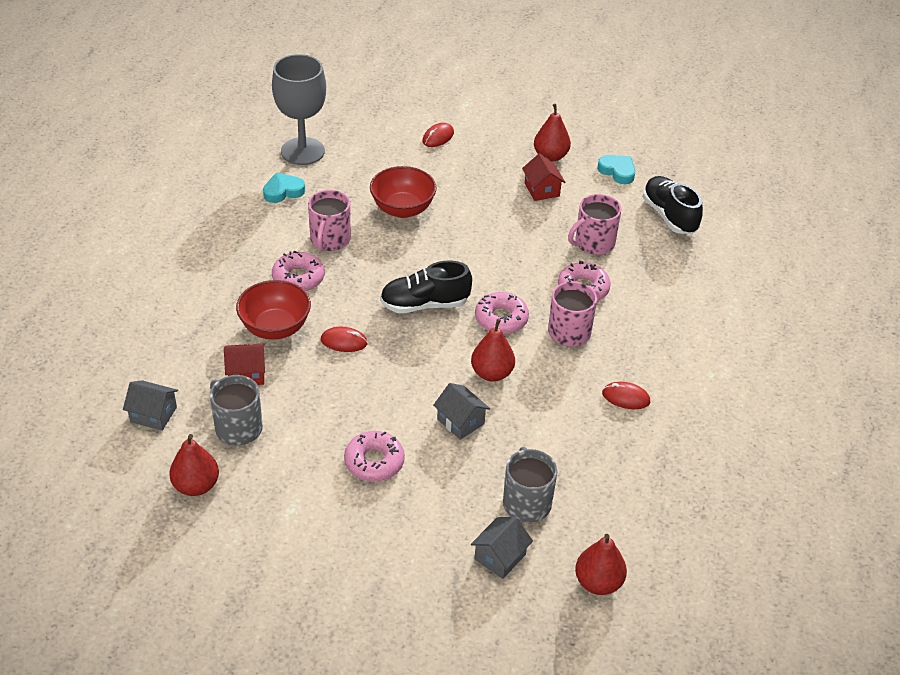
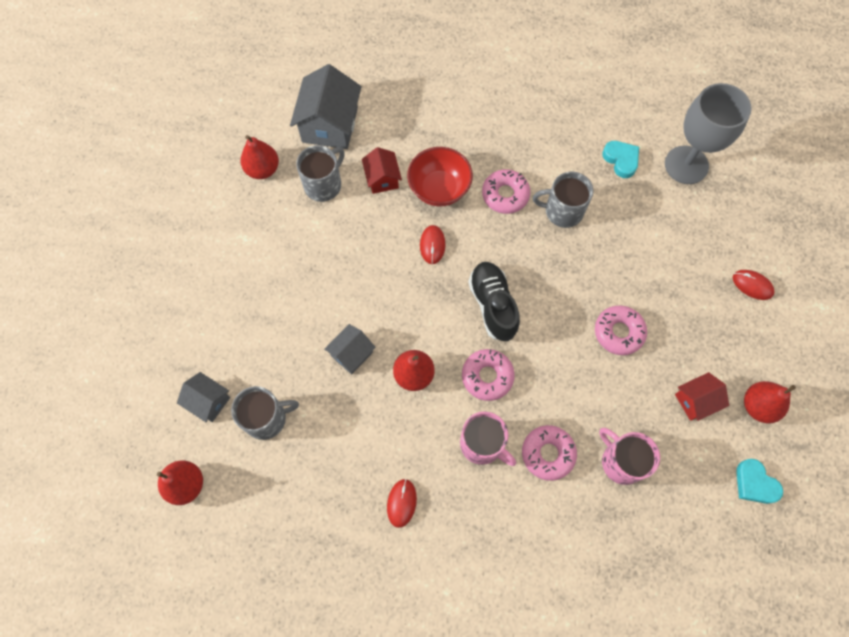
camera: 85 degrees right, 25 degrees up
grey house [123,380,178,431] -> grey house [290,64,362,149], size x1.80
pink mug [308,190,351,251] -> grey mug [533,172,594,228]
pink donut [344,431,405,482] -> pink donut moved to [595,306,647,355]
red bowl [370,166,437,218] -> none
turquoise heart [597,155,635,184] -> turquoise heart turned 105 degrees clockwise [736,459,783,504]
black shoe [643,176,703,234] -> none

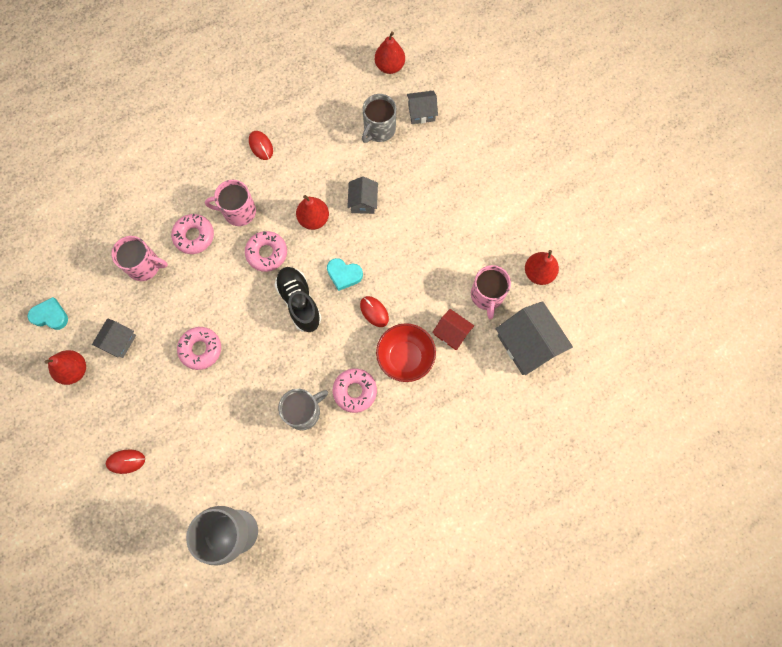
camera: 140 degrees right, 5 degrees up
grey mug [296,145,345,202] -> pink mug [471,265,511,319]
black shoe [468,262,520,341] -> black shoe turned 150 degrees counterclockwise [275,267,322,332]
turquoise heart [602,141,639,178] -> turquoise heart moved to [327,258,363,291]
red house [675,372,729,421] -> grey house [92,318,136,358]

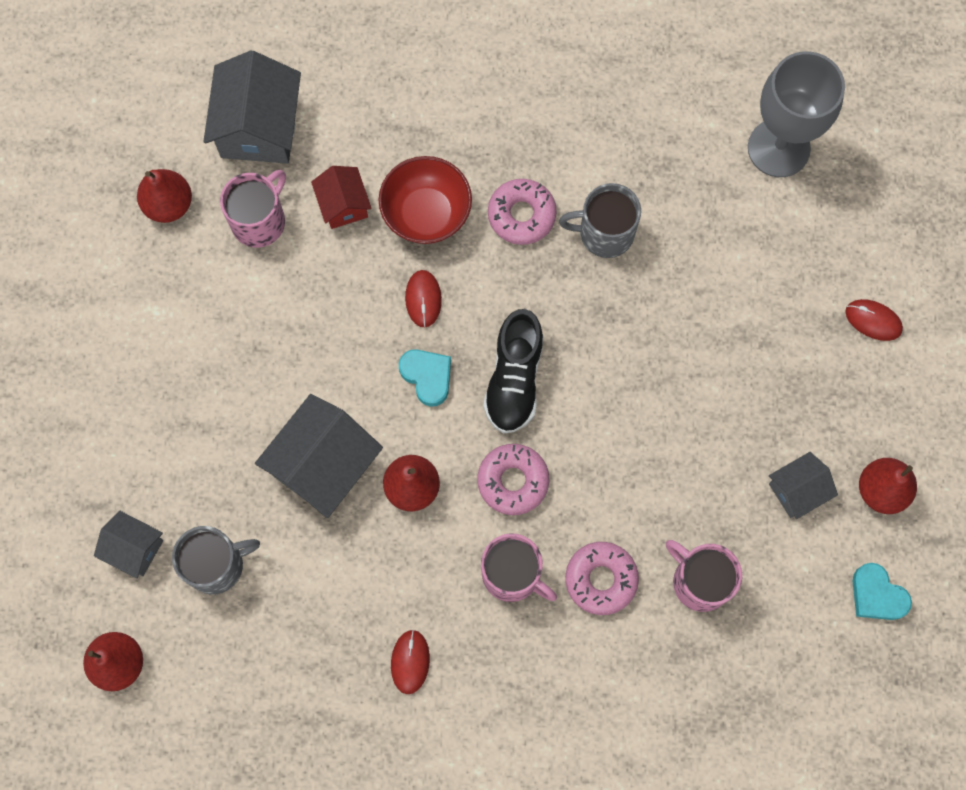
camera: 145 degrees left, 0 degrees up
pink donut [177,327,221,370] -> none
grey house [347,176,378,214] -> grey house [255,394,383,518], size x1.80

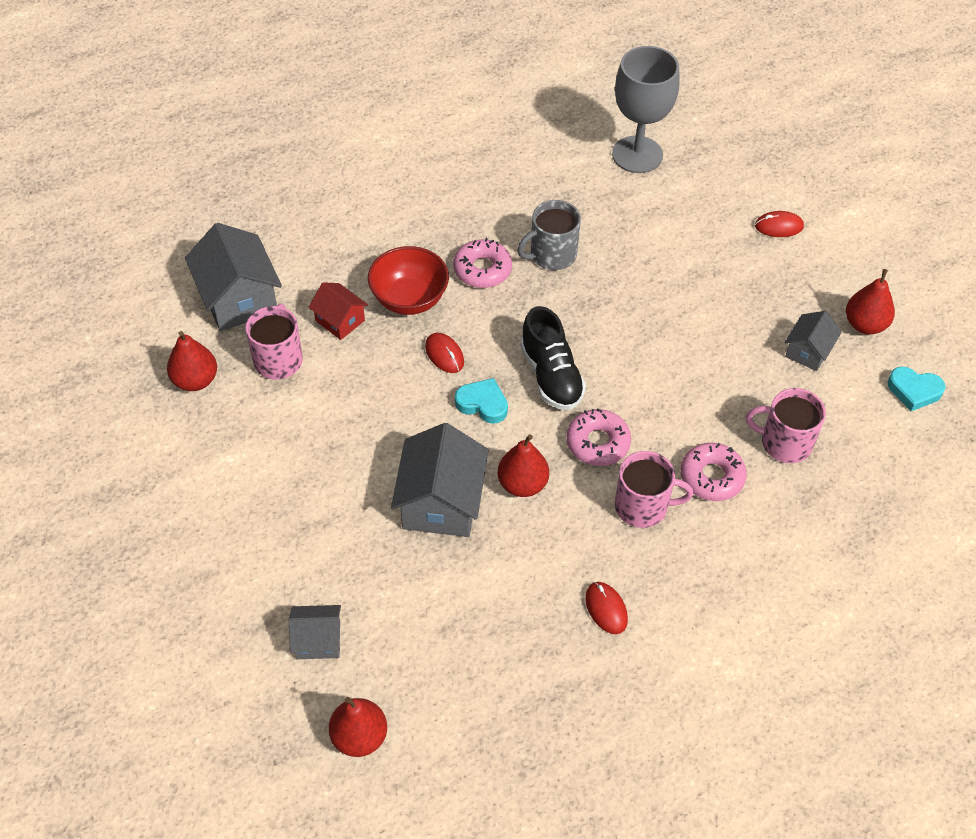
camera: 30 degrees left, 20 degrees down
grey mug [172,526,260,595] -> none

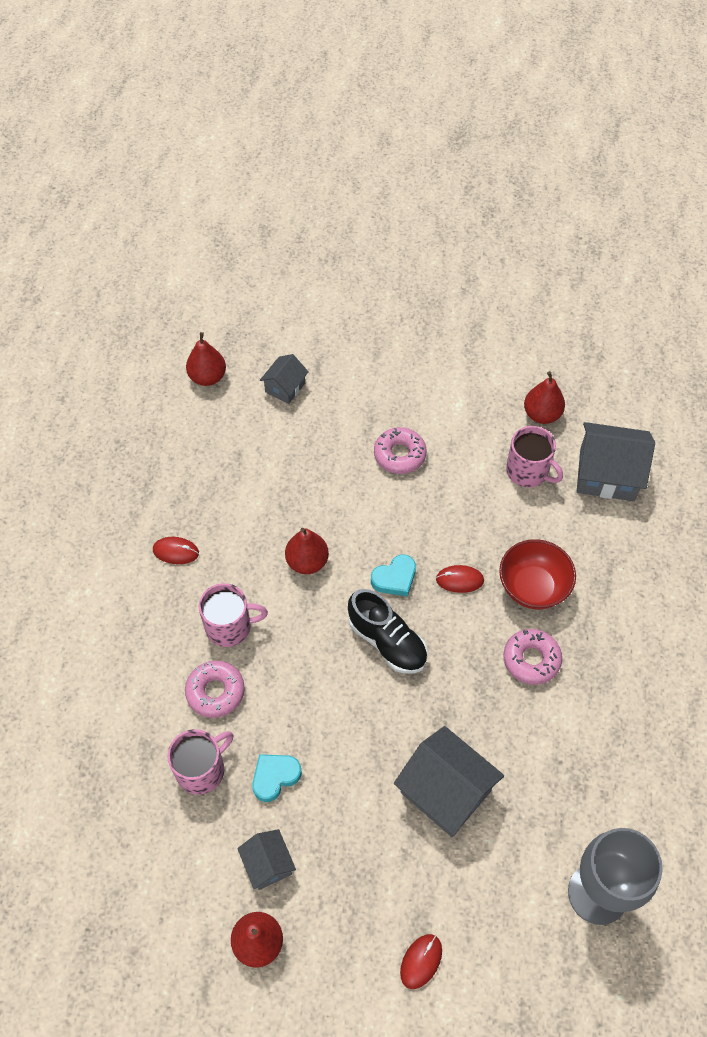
camera: 125 degrees right, 5 degrees up
red house [308,282,368,340] -> none
grey house [391,423,489,537] -> grey house moved to [394,726,504,837]
grey mug [517,200,581,270] -> none
black shoe [520,306,586,410] -> black shoe turned 150 degrees counterclockwise [348,589,428,674]
pink donut [566,409,631,466] -> pink donut moved to [374,427,426,474]
pink mug [615,451,693,528] -> pink mug turned 135 degrees counterclockwise [199,583,268,647]
turquoise heart [887,367,945,411] -> turquoise heart moved to [252,754,302,802]

